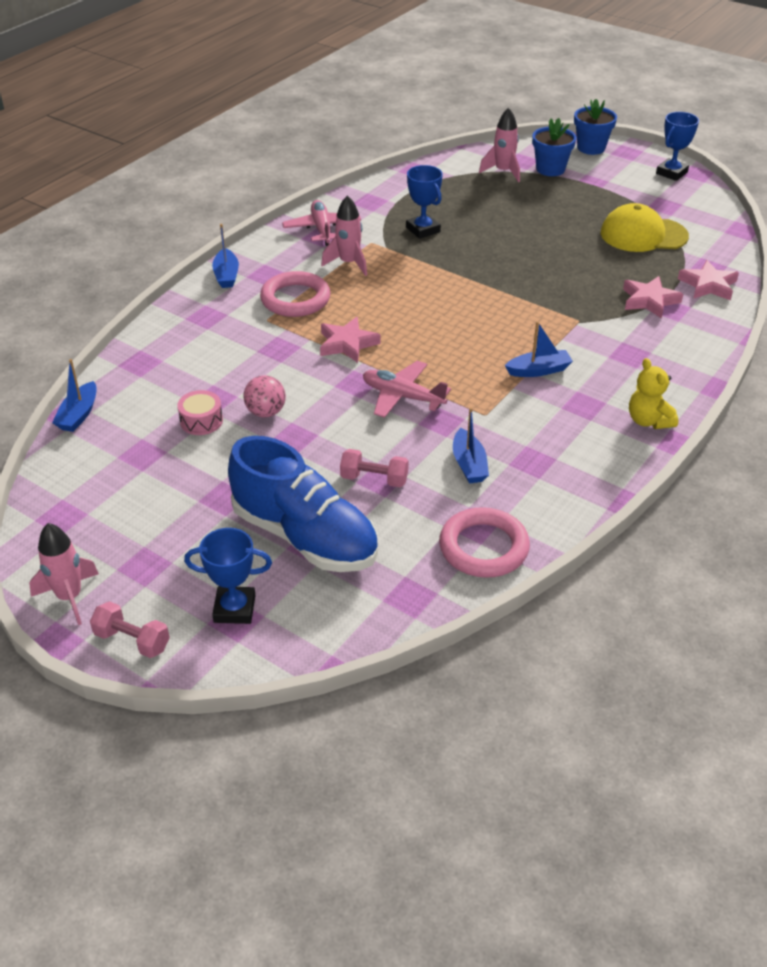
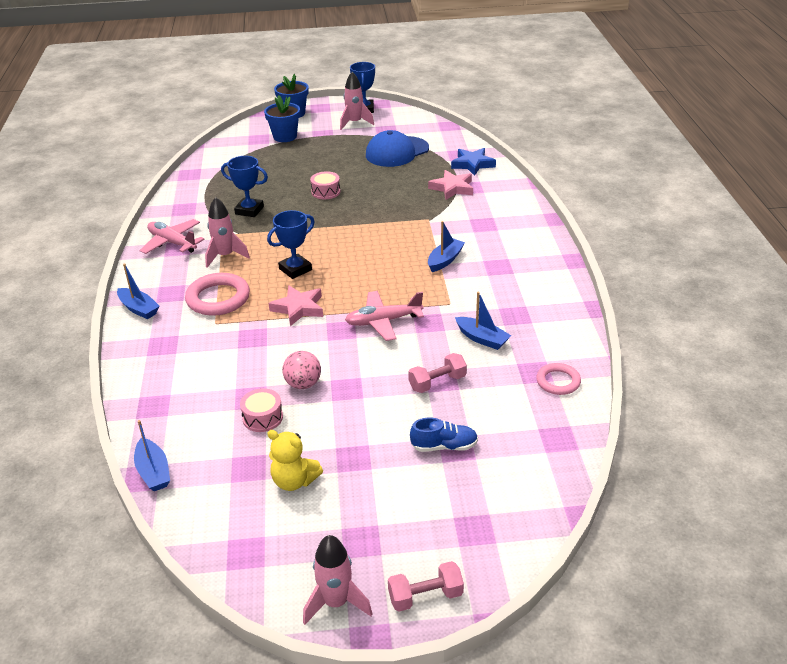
camera: 40 degrees left, 5 degrees down
blue trophy [184,528,272,624] -> blue trophy moved to [267,210,315,279]
blue shoe [228,436,378,572] -> blue shoe [410,418,478,452], size x0.43
pink ring [439,507,530,578] -> pink ring [536,363,581,395], size x0.60
pink rocket [479,108,520,182] -> pink rocket moved to [340,72,374,130]
yellow cap [601,203,689,252] -> blue cap [366,130,429,167]
yellow teddy bear [629,358,678,429] -> yellow teddy bear moved to [267,430,323,491]
pink star [678,260,739,300] -> blue star [451,148,496,176]
none -> pink drum [310,171,340,199]

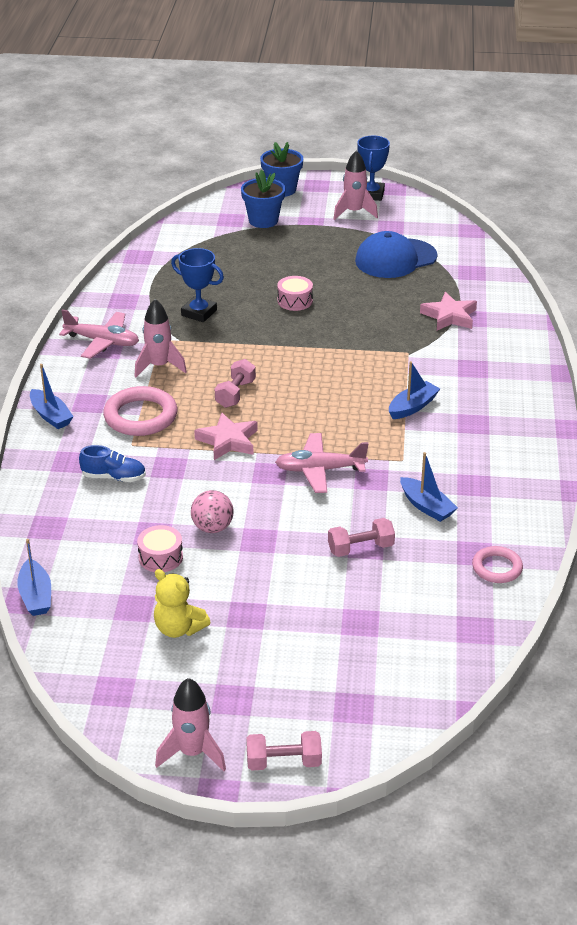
camera: 10 degrees right, 0 degrees up
pink plane [139,219,204,254] -> pink plane turned 150 degrees clockwise [59,309,139,359]
blue trophy [267,210,315,279] -> pink dumbbell [215,359,256,408]
blue shoe [410,418,478,452] -> blue shoe moved to [79,445,146,482]
blue star [451,148,496,176] -> none

